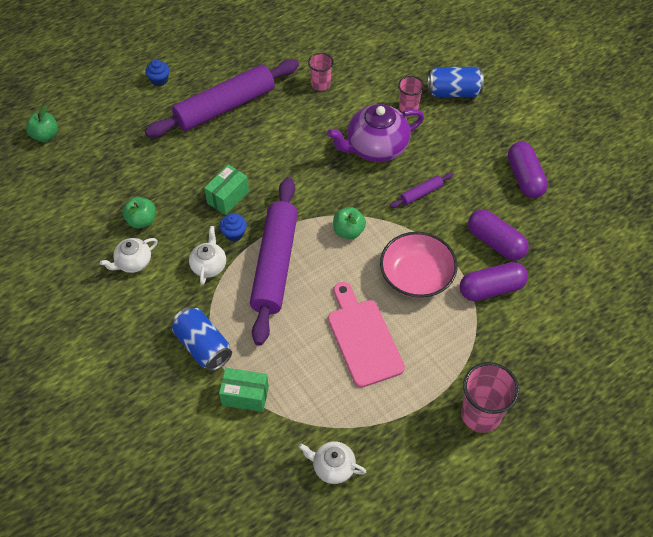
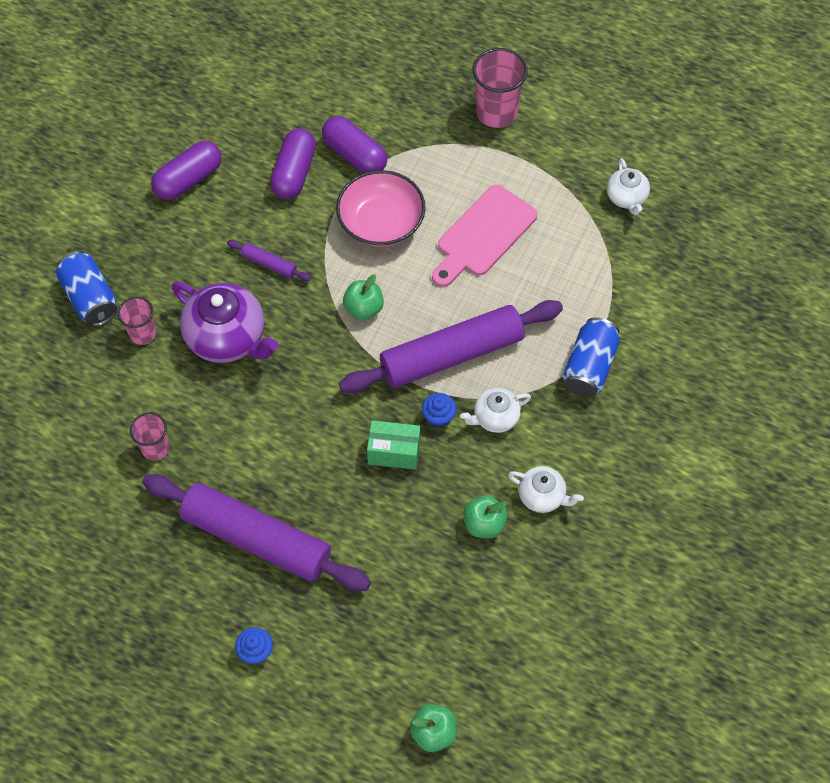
camera: 120 degrees left, 5 degrees up
green box [219,368,269,412] -> none

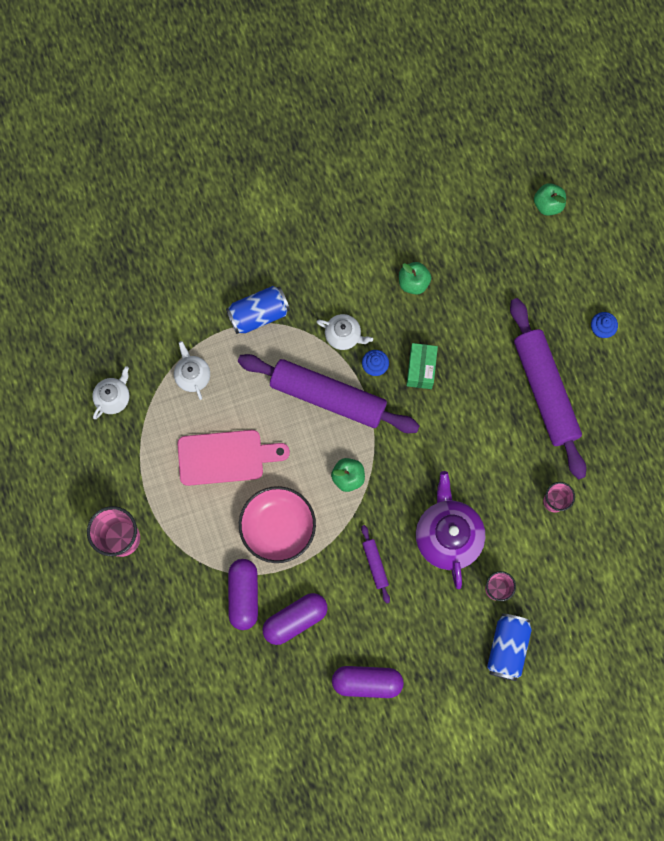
camera: 135 degrees left, 15 degrees up
green box [367,420,421,470] -> green box turned 45 degrees clockwise [406,343,438,389]
white teapot [508,466,584,513] -> white teapot moved to [174,341,210,400]

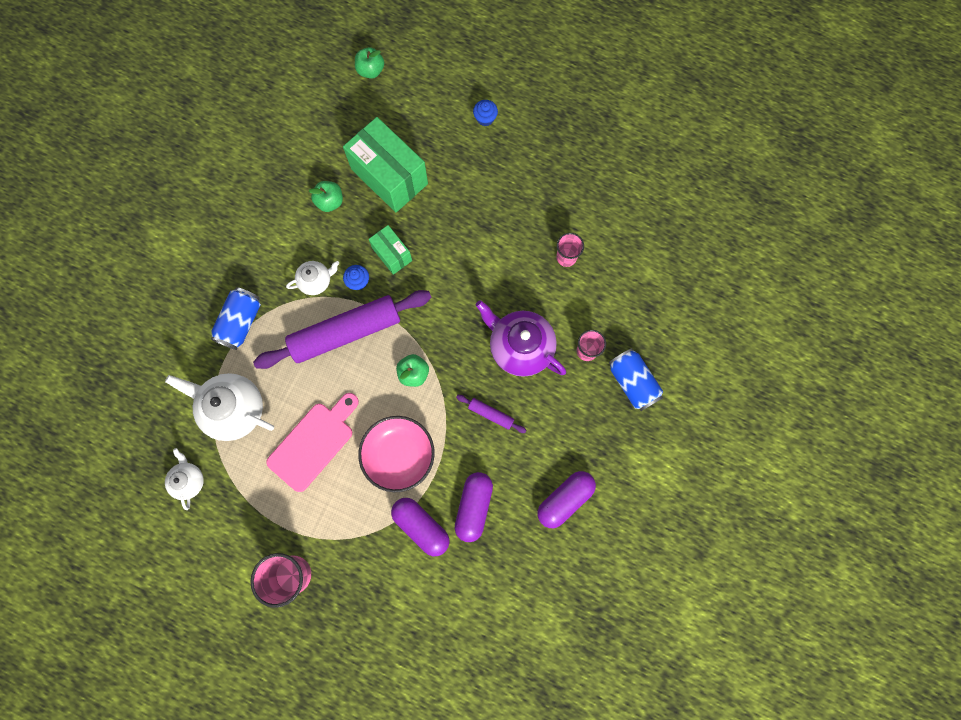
camera: 45 degrees left, 0 degrees up
white teapot [174,341,210,400] -> white teapot [165,373,274,441], size x1.84
purple rolling pin [510,298,587,479] -> none
none -> green box [343,117,428,212]

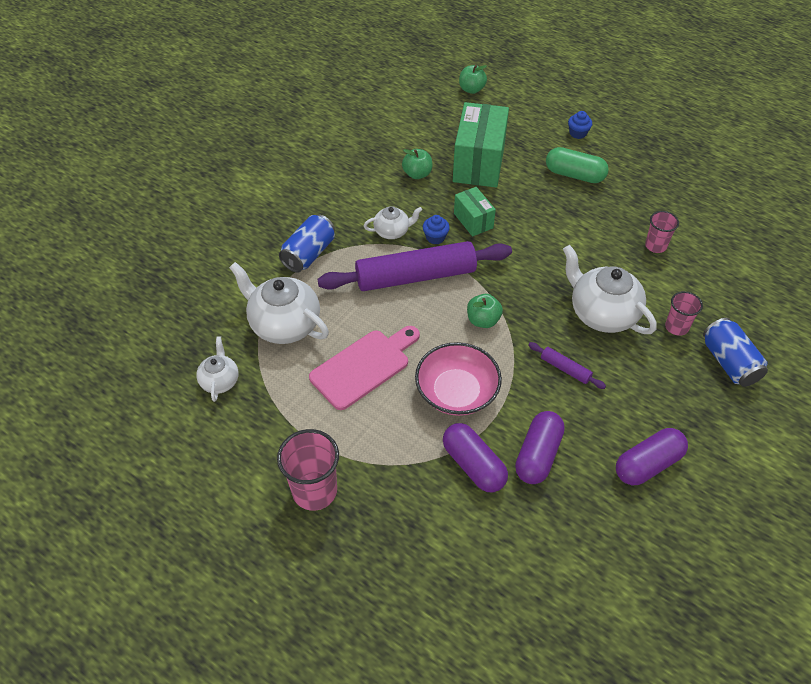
camera: 10 degrees right, 25 degrees down
green box [343,117,428,212] -> green box turned 45 degrees clockwise [453,102,509,187]
purple teapot [476,300,566,377] -> white teapot [563,245,656,334]
none -> green capsule [546,147,609,183]

